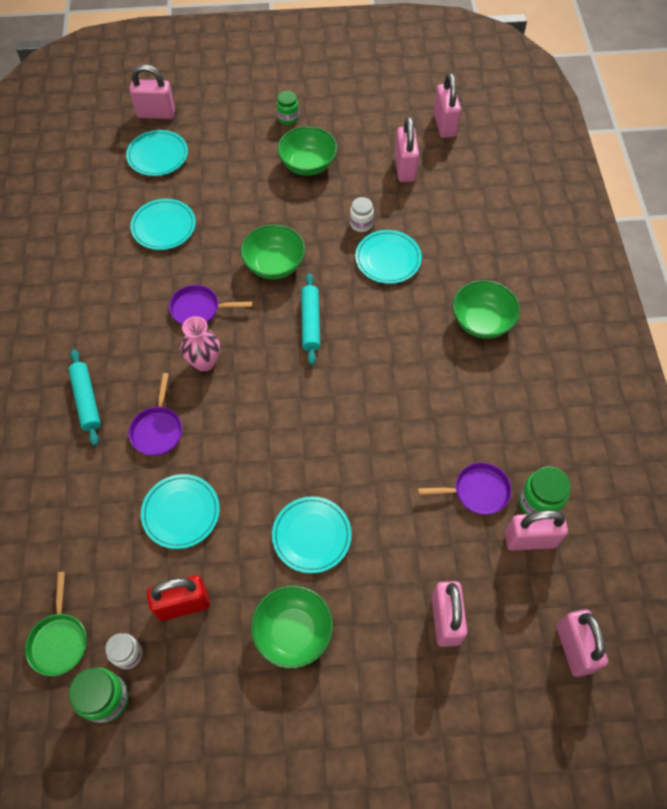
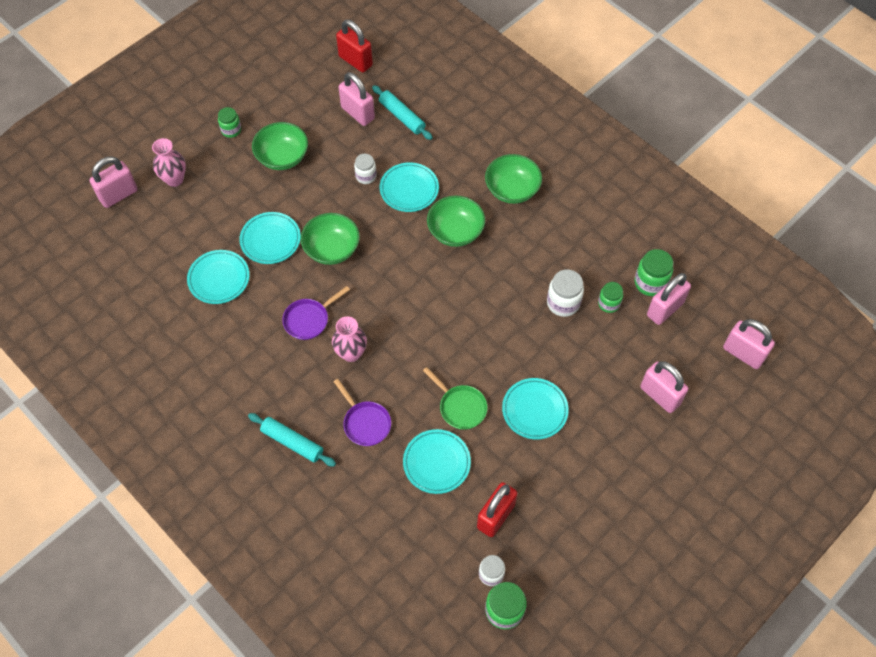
camera: 40 degrees left, 0 degrees up
green pan [25,572,87,676] -> green pan moved to [423,367,487,430]
turquoise plate [126,130,188,176] -> turquoise plate moved to [239,212,301,264]
green bowl [251,585,333,669] -> green bowl moved to [427,195,485,247]
turquoise rolling pin [301,273,320,365] -> turquoise rolling pin moved to [372,85,433,140]
purple pan [418,462,512,515] -> green jar [598,282,623,313]
pink padlock [433,73,461,138] -> red padlock [336,20,373,73]
none -> pink vase [152,138,186,187]
none -> white jar [547,270,584,317]

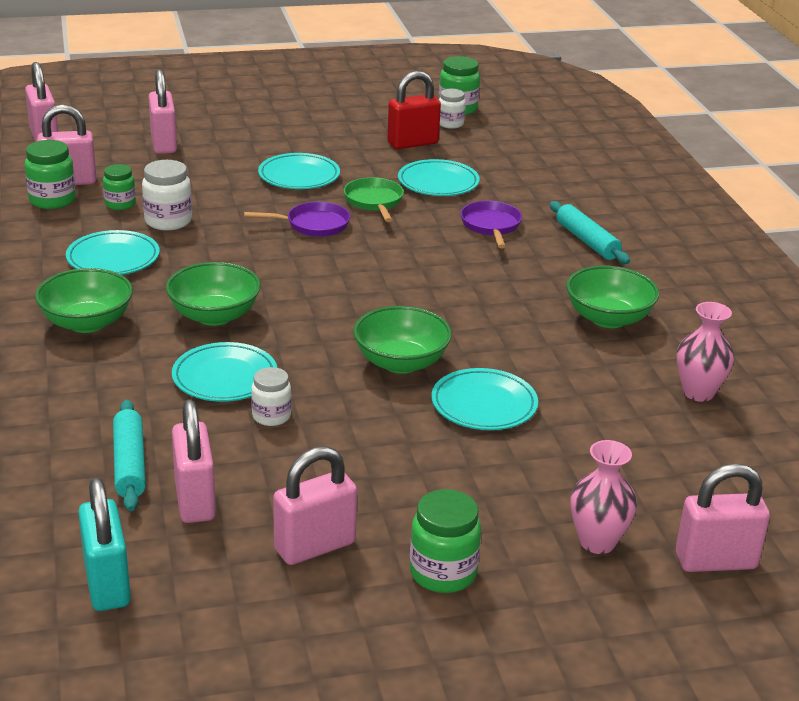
camera: 150 degrees left, 30 degrees down
turquoise plate [187,250,250,304] -> turquoise plate moved to [66,230,160,275]
green jar [218,107,241,138] -> green jar [410,489,481,593], size x1.51
green bowl [252,122,308,170] -> green bowl moved to [566,266,659,328]
purple pan [282,286,350,340] -> purple pan moved to [244,202,350,237]
pink vase [332,316,367,362] -> pink vase moved to [677,302,734,402]
red padlock [336,20,373,73] -> turquoise padlock [78,477,131,611]
none -> pink padlock [273,446,357,565]

